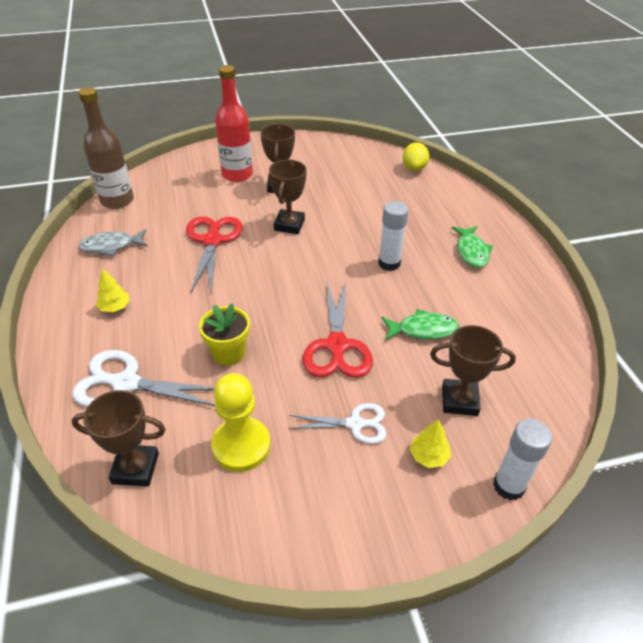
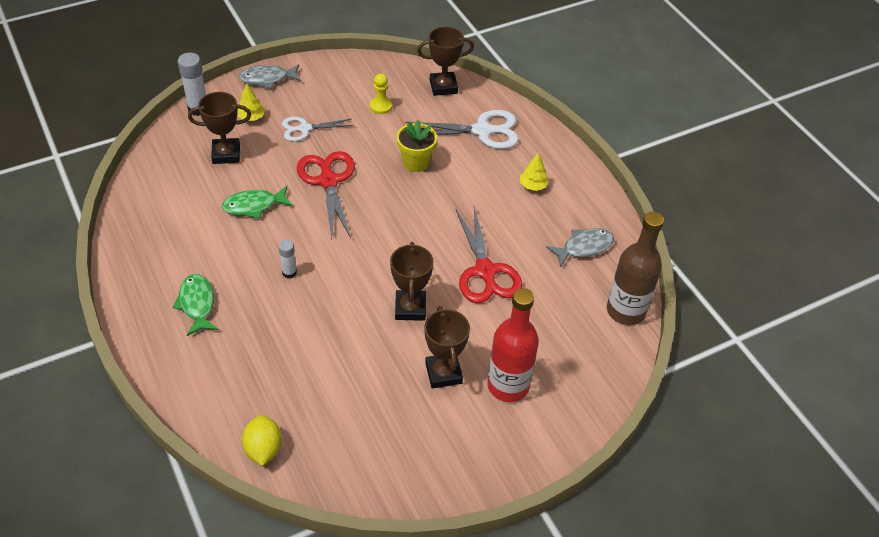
camera: 165 degrees right, 5 degrees up
yellow pawn [211,373,271,472] -> yellow pawn [370,74,392,114], size x0.56
white glue stick [378,201,409,271] -> white glue stick [279,239,297,279], size x0.60
none -> grey fish [239,64,301,89]

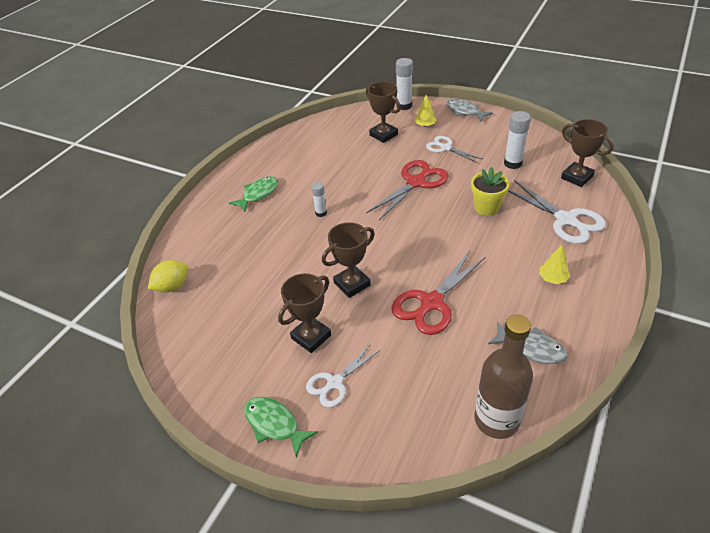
camera: 60 degrees right, 5 degrees down
green fish [222,186,293,219] -> green fish moved to [244,397,318,457]
yellow pawn [370,74,392,114] -> white glue stick [504,111,531,169]
red bottle [487,288,539,402] -> white scissors [306,344,380,408]

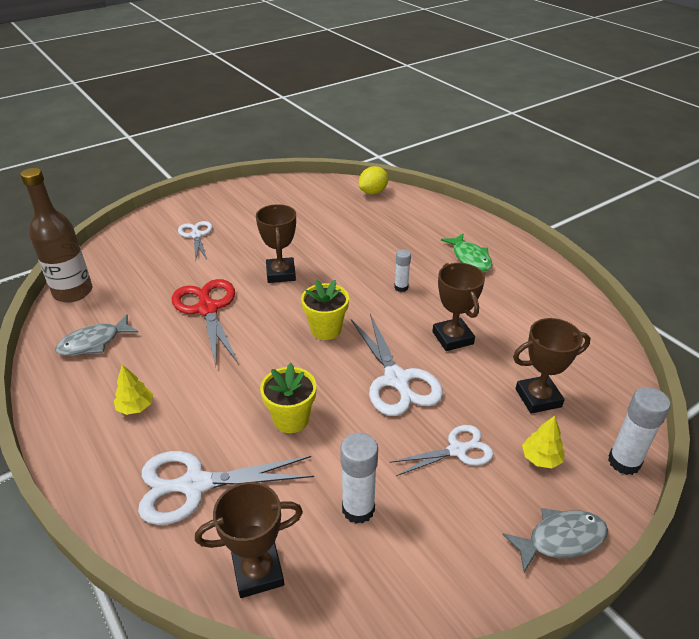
camera: 115 degrees right, 5 degrees down
yellow lemon [148,260,188,293] -> yellow lemon turned 60 degrees clockwise [359,166,388,194]
green fish [244,397,318,457] -> none
brown trophy [278,273,331,353] -> brown trophy moved to [432,263,485,351]
red scissors [366,160,449,220] -> white scissors [351,314,443,416]
none -> yellow flower pot [301,280,349,340]

